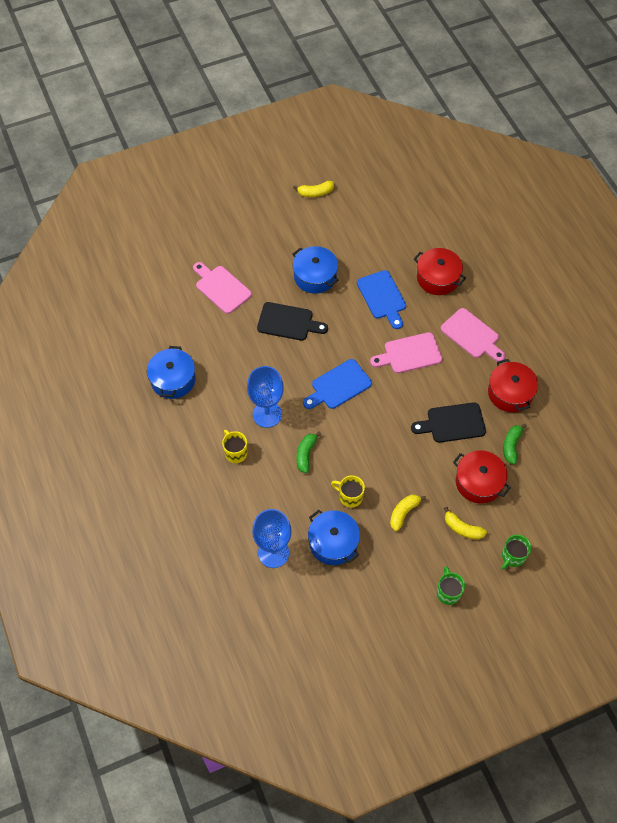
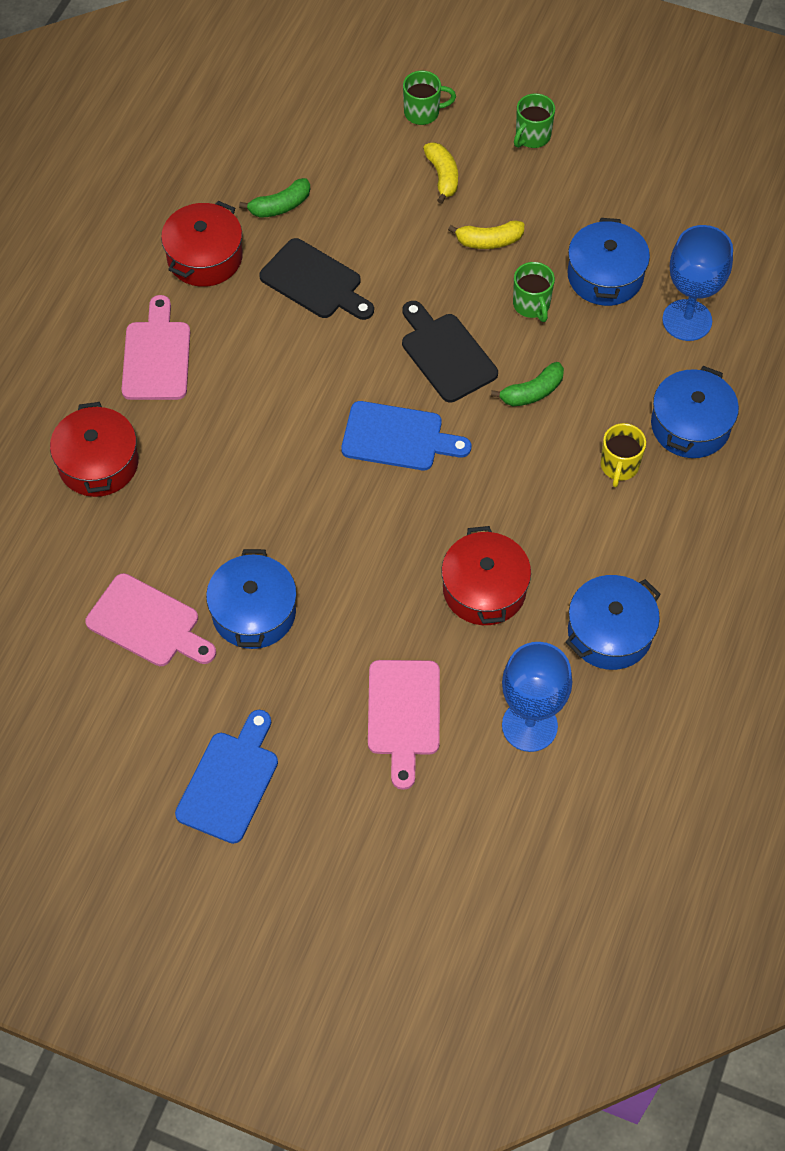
camera: 135 degrees left, 0 degrees up
blue goblet [247,366,284,428] -> blue goblet moved to [502,642,572,752]
black cutting board [257,302,328,341] -> black cutting board moved to [402,301,498,403]
yellow banana [293,181,334,197] -> none
yellow mug [331,475,365,508] -> green mug [513,262,555,322]
blue cutting board [357,270,406,329] -> blue cutting board moved to [175,710,278,844]
pink cutting board [370,332,442,373] -> pink cutting board moved to [85,573,216,666]
red pot [453,450,511,503] -> red pot moved to [441,526,531,625]
none -> blue pot [651,366,739,458]

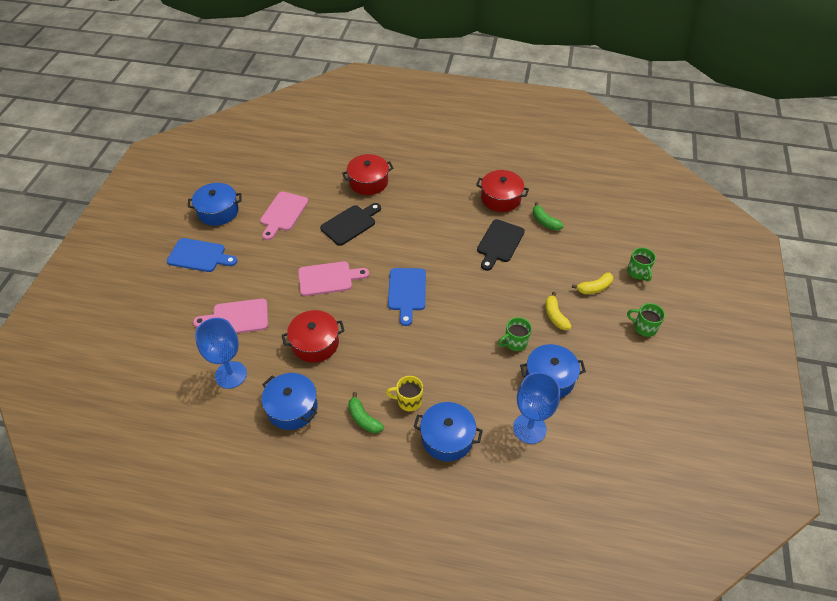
camera: 80 degrees right, 10 degrees down
pink cutting board [121,295,190,400] -> pink cutting board moved to [298,261,369,296]
blue pot [206,549,297,649] -> blue pot moved to [188,183,241,226]
black cutting board [402,301,498,403] -> black cutting board moved to [320,203,381,246]
green banana [491,362,564,406] -> green banana moved to [348,392,384,433]

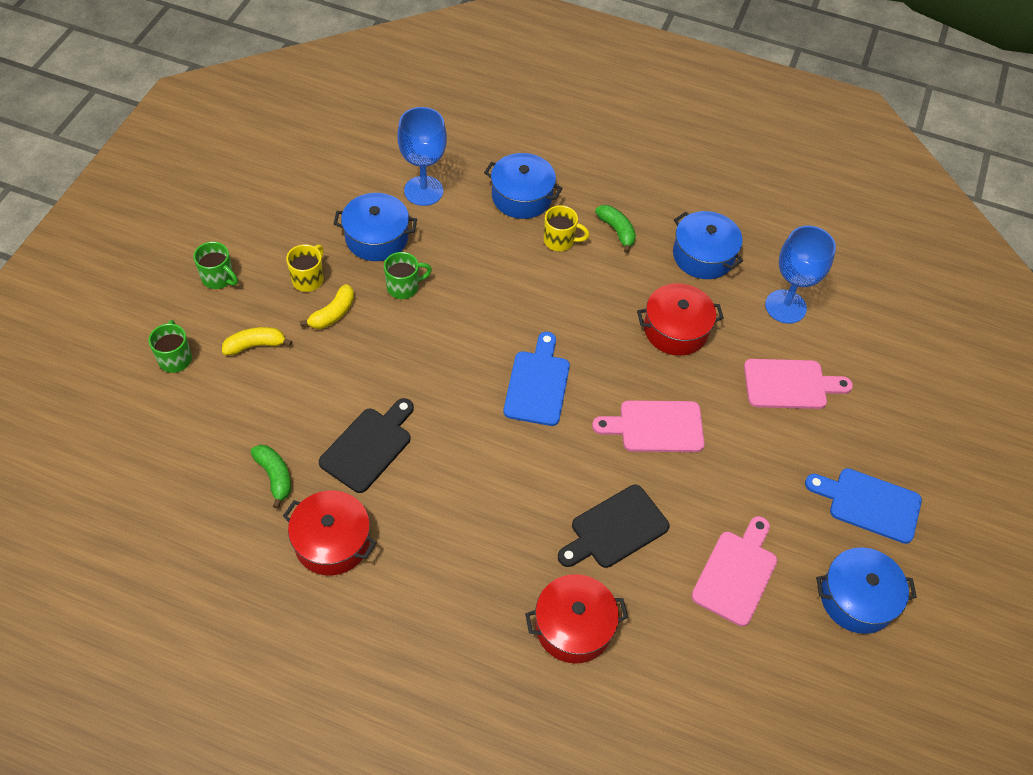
camera: 175 degrees left, 5 degrees up
yellow banana [545,292,571,330] -> yellow banana turned 45 degrees clockwise [300,284,354,329]
none -> yellow mug [286,244,324,292]

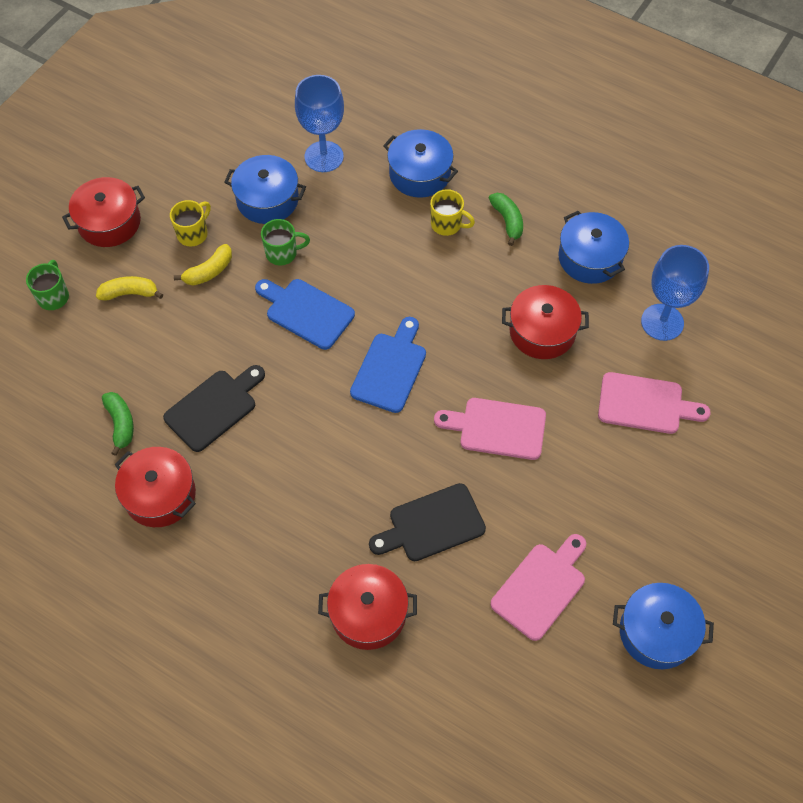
camera: 15 degrees right, 5 degrees up
green mug [193,242,238,289] -> red pot [62,177,145,247]
blue cutting board [805,468,922,544] -> blue cutting board moved to [255,279,355,350]

